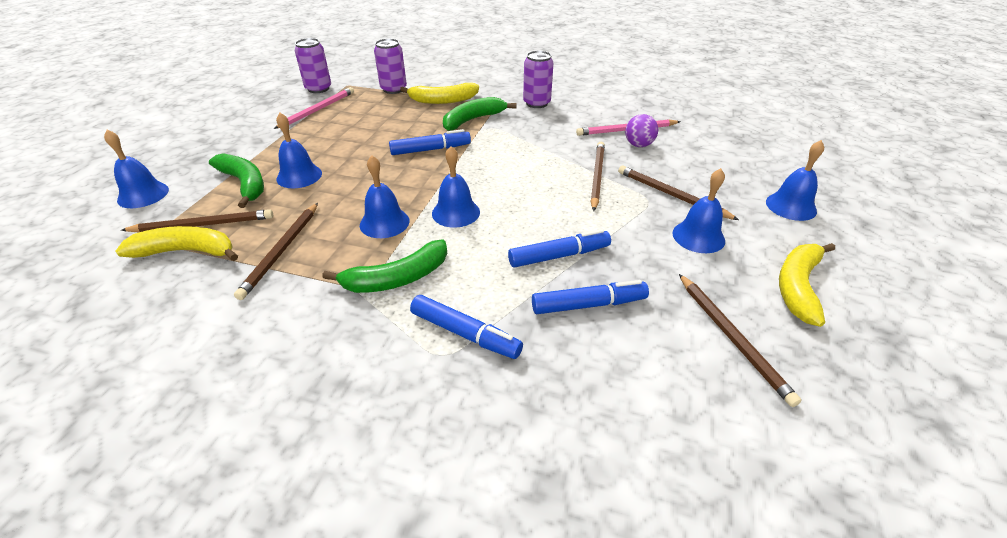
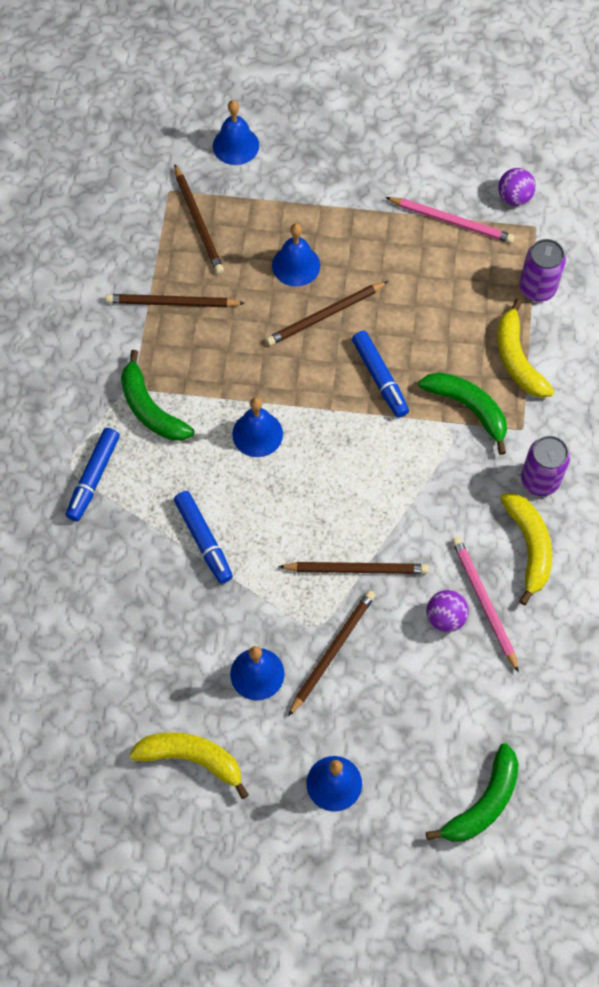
camera: 80 degrees right, 25 degrees up
yellow banana [116,226,238,261] -> yellow banana moved to [500,494,552,605]
green banana [209,153,264,208] -> green banana moved to [426,743,519,842]
purple can [295,38,331,93] -> purple ball [498,168,536,206]
blue bell [360,155,410,238] -> none
blue marker [532,280,649,314] -> none
brown pencil [679,274,802,407] -> brown pencil moved to [266,281,388,346]

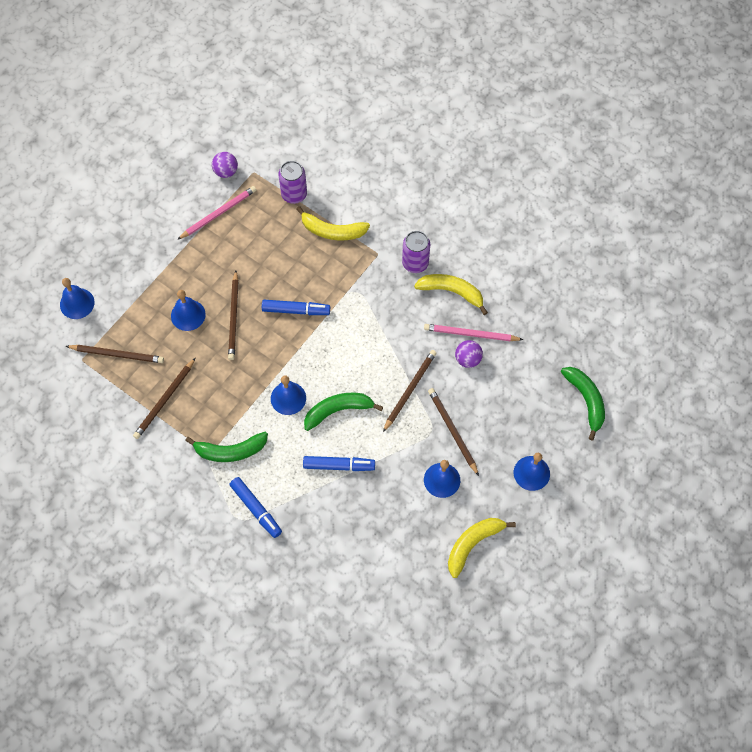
camera: 60 degrees left, 0 degrees up
green banana [418,372,507,455] -> green banana moved to [304,393,383,431]

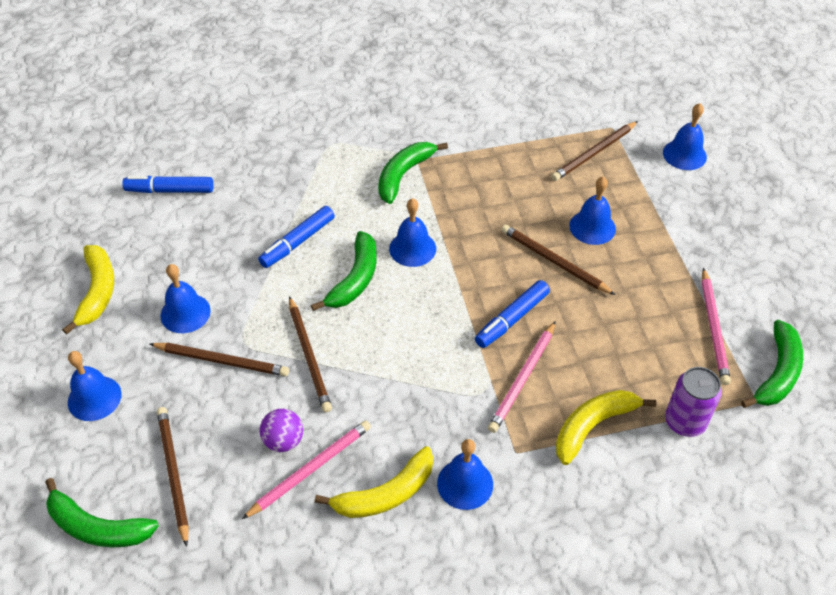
camera: 130 degrees right, 15 degrees down
brown pencil [133,358,195,439] -> brown pencil moved to [157,407,189,547]
purple ball [212,152,238,178] -> green banana [741,320,803,408]
blue marker [229,477,282,538] -> blue marker moved to [122,176,213,193]
purple can [402,231,430,273] -> blue bell [437,439,493,510]
none -> pink pencil [488,321,556,433]

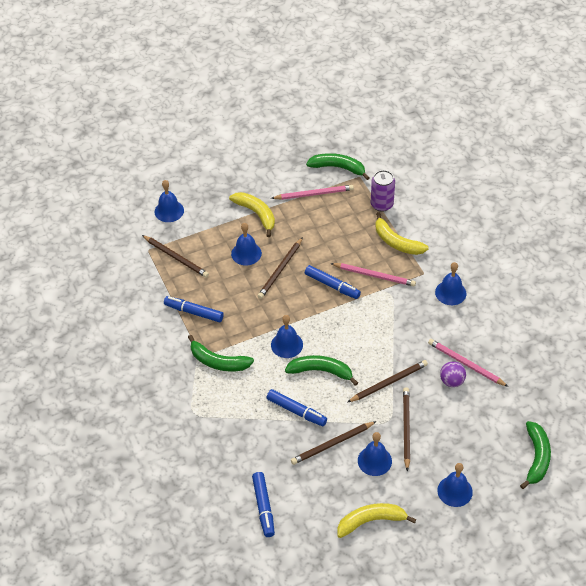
camera: 100 degrees left, 0 degrees up
brown pencil [157,407,189,547] -> brown pencil moved to [291,421,376,465]
yellow banana [315,446,433,518] -> yellow banana moved to [229,192,275,237]
none -> blue marker [164,296,224,322]

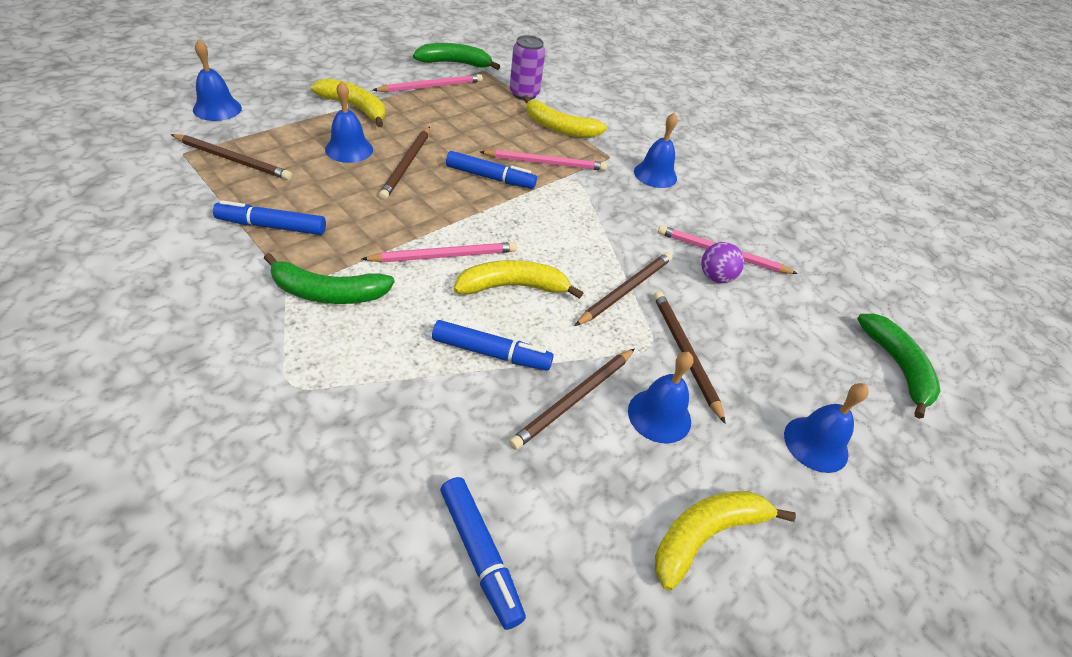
camera: 25 degrees left, 5 degrees down
blue bell [271,315,303,358] -> pink pencil [362,242,517,263]
green banana [285,355,358,386] -> yellow banana [454,260,583,299]

